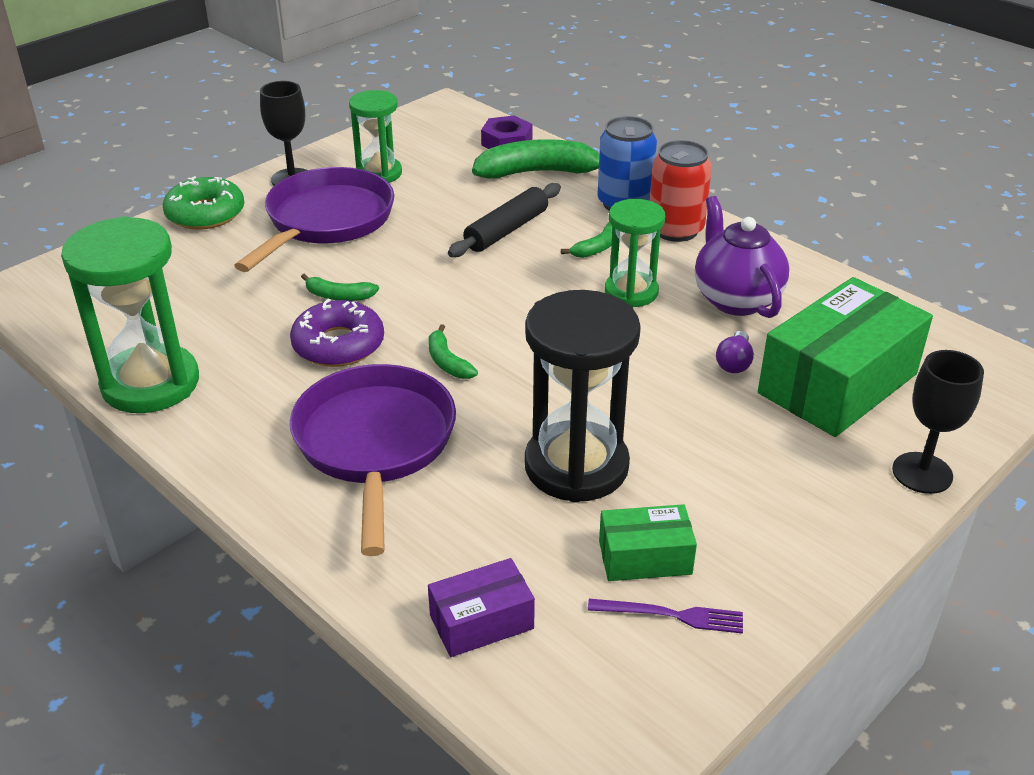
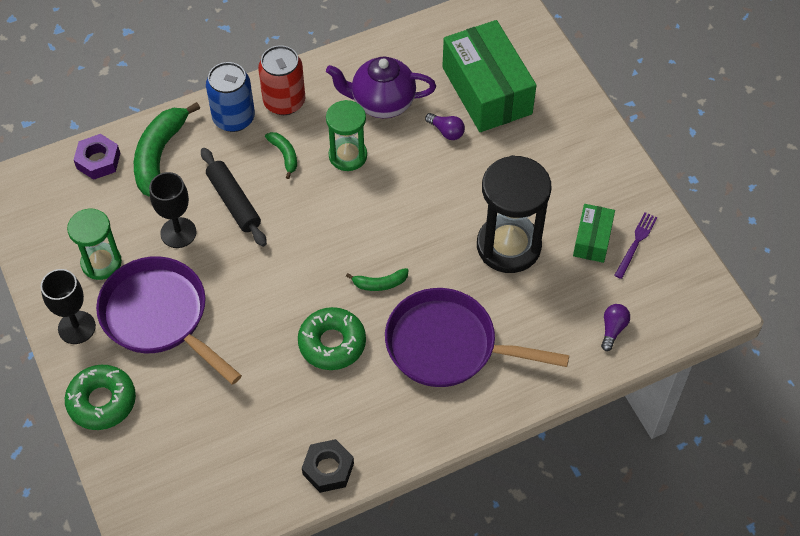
camera: 70 degrees left, 20 degrees up
green hourglass [61,216,199,413] -> black nut [302,439,354,493]
purple donut [290,299,384,367] -> green donut [298,307,366,370]
green banana [301,274,379,301] -> none
purple box [428,558,535,657] -> purple light bulb [601,304,630,351]
black goblet [892,350,984,494] -> black goblet moved to [149,172,197,248]

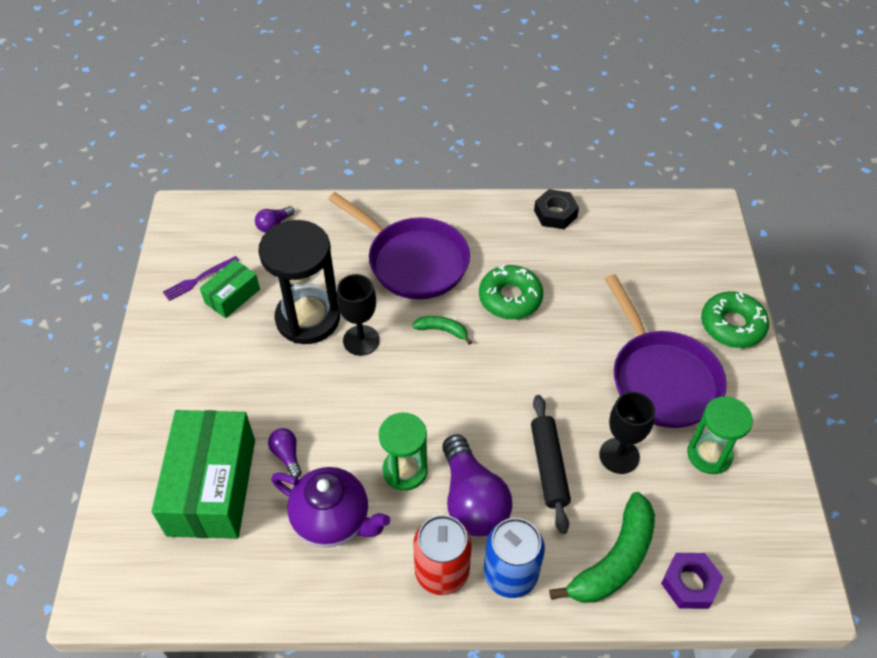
camera: 155 degrees left, 5 degrees down
black goblet [41,269,96,344] -> black goblet moved to [337,274,380,356]
green banana [265,132,297,179] -> purple light bulb [442,434,512,536]

